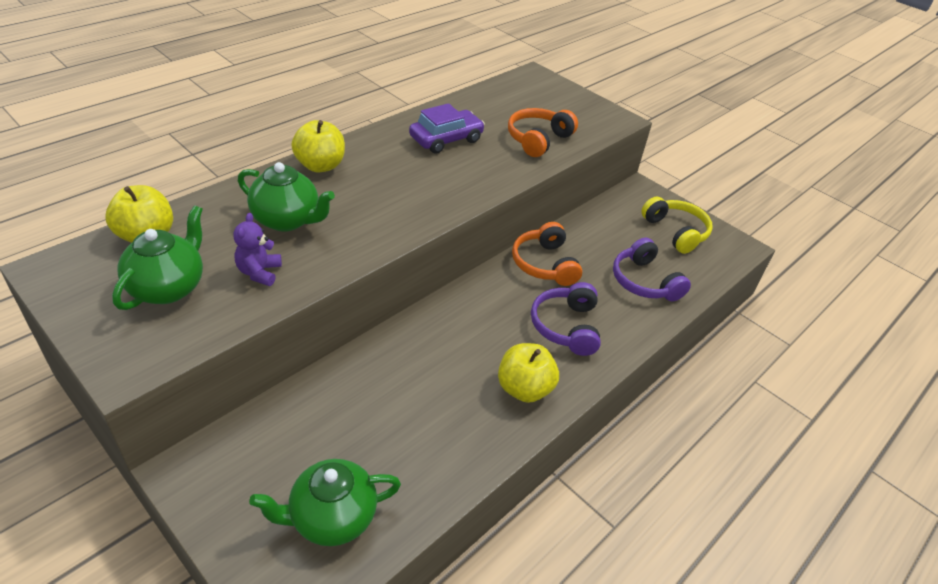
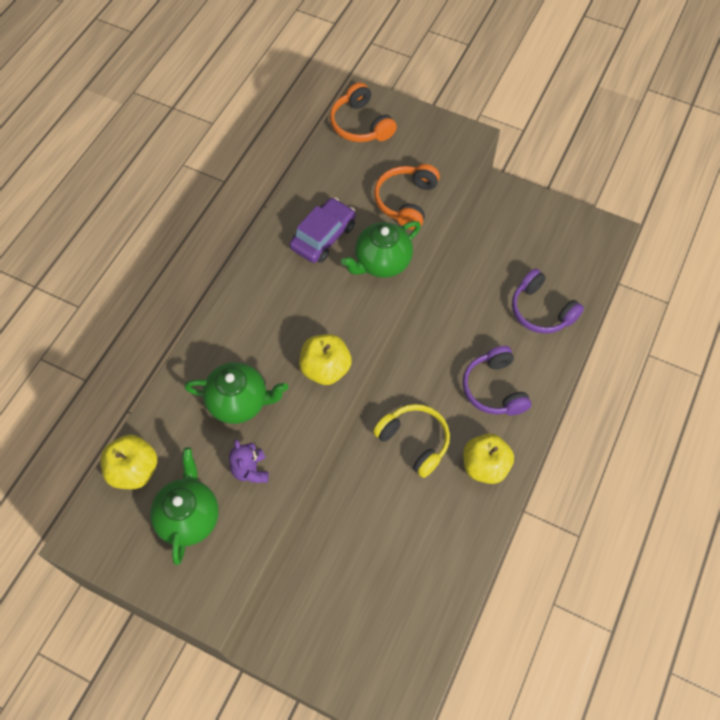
camera: 15 degrees left, 20 degrees up
green teapot [249,459,401,546] -> green teapot moved to [341,221,421,278]
yellow apple [292,120,345,172] -> yellow apple moved to [299,334,352,385]
orange headphones [512,222,582,286] -> orange headphones moved to [330,82,397,142]
yellow headphones [641,197,713,254] -> yellow headphones moved to [373,404,450,478]

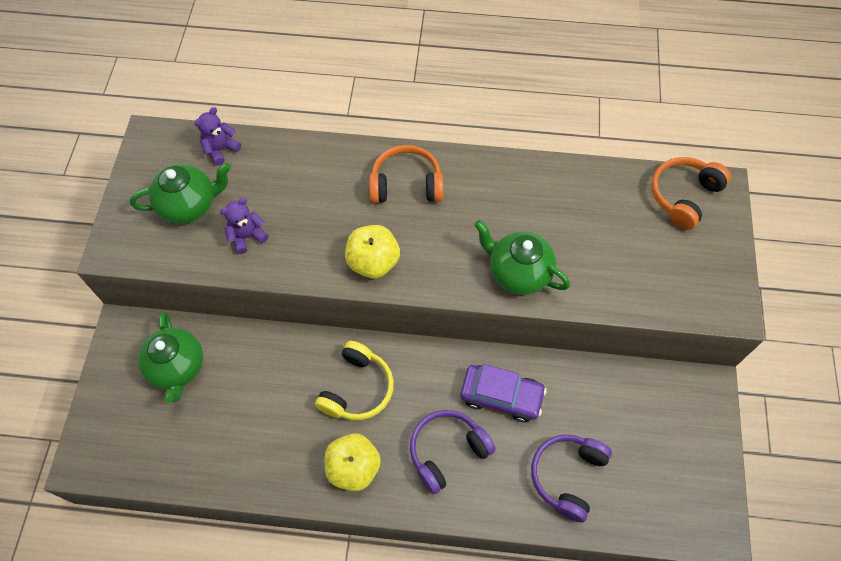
camera: 70 degrees right, 0 degrees up
yellow apple [101,435,157,489] -> purple teddy bear [194,107,241,165]
green teapot [184,362,288,424] -> green teapot moved to [138,311,203,403]
purple car [289,198,356,263] -> purple car moved to [460,364,547,422]
orange headphones [374,164,440,230] -> orange headphones moved to [369,145,443,203]

